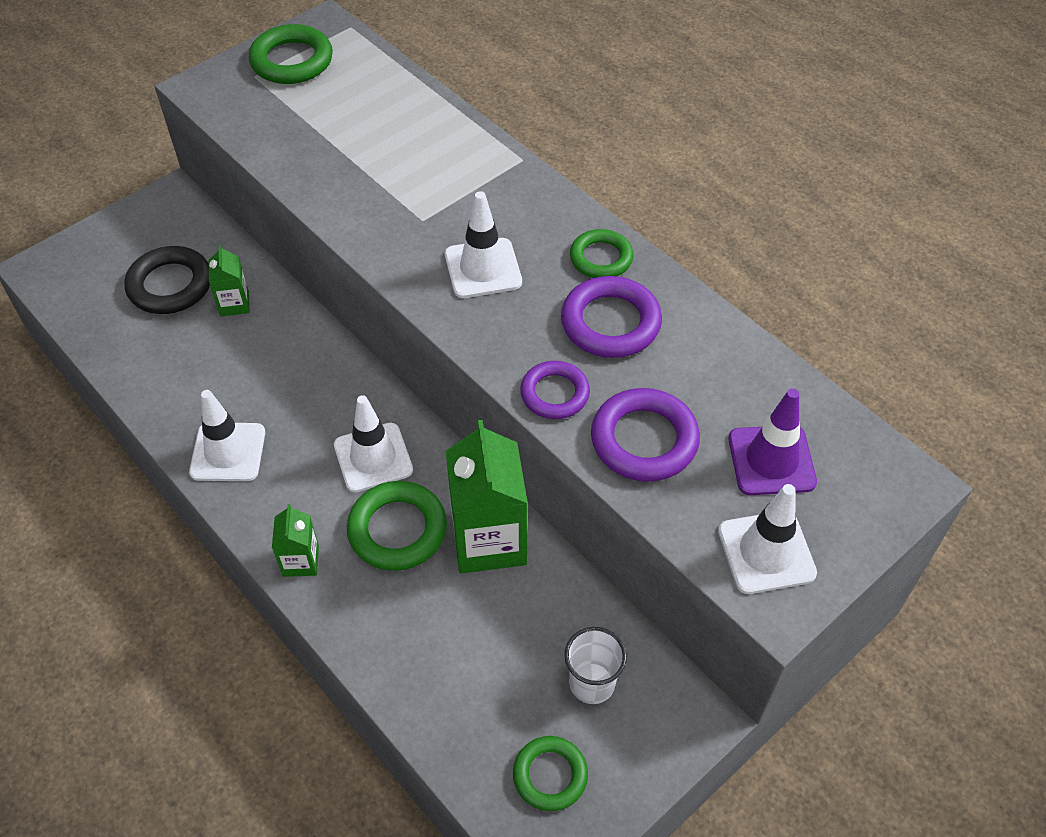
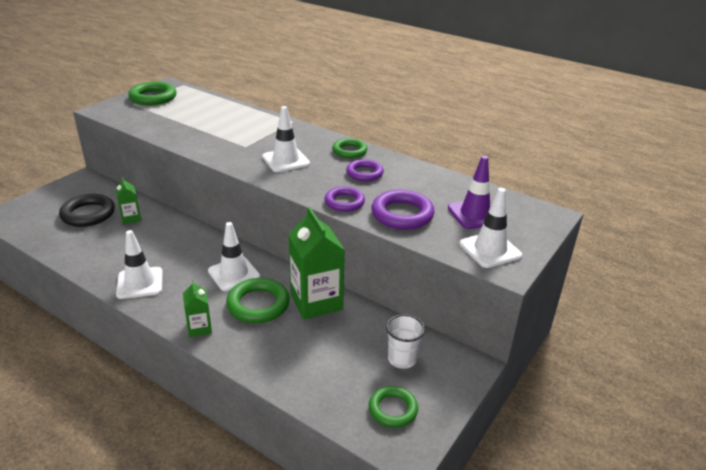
camera: 15 degrees left, 20 degrees down
purple ring [561,276,662,358] -> purple ring [346,159,384,181], size x0.66

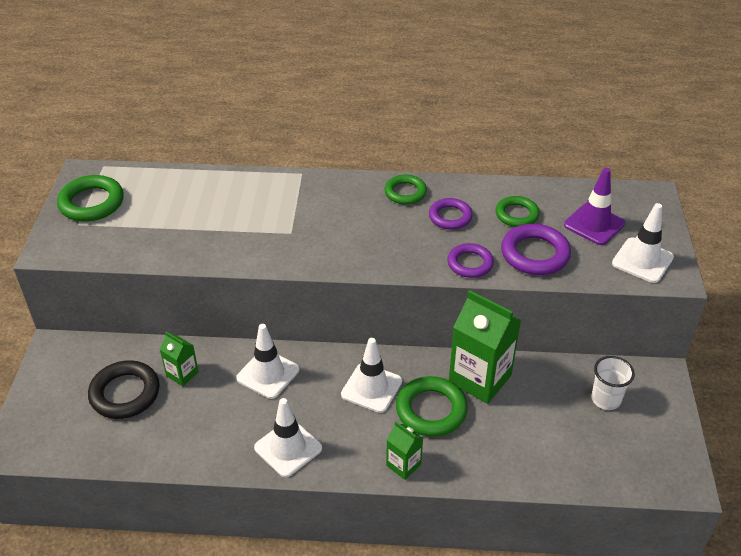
camera: 30 degrees left, 10 degrees up
white traffic cone [262,106,310,172] -> white traffic cone moved to [236,324,299,399]
green ring [369,386,418,428] -> green ring moved to [496,196,539,227]

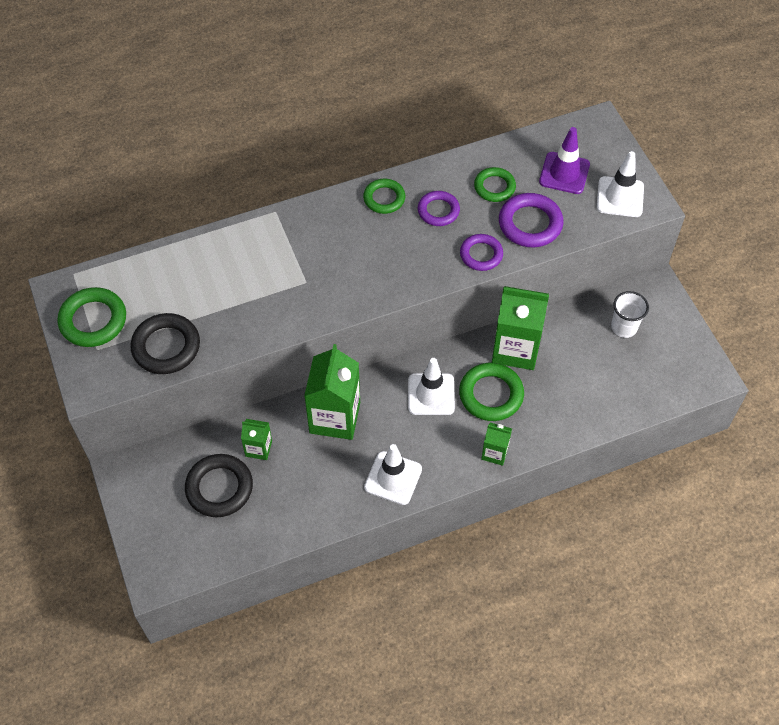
camera: 25 degrees left, 15 degrees up
white traffic cone [236,324,299,399] -> green carton [304,344,360,440]
none -> black ring [130,313,200,374]

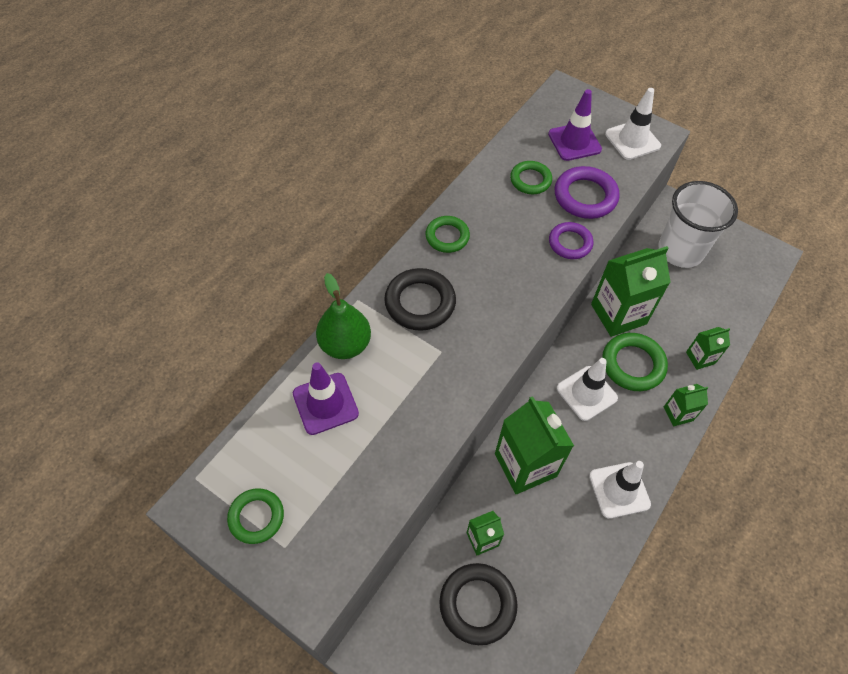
camera: 35 degrees left, 0 degrees up
green ring [57,287,126,347] -> green ring [227,488,284,544], size x0.66
black ring [130,313,200,374] -> black ring moved to [384,268,456,331]
purple ring [418,191,460,226] -> none
white cup [611,291,649,338] -> white cup [658,181,738,268], size x1.86
none -> purple traffic cone [293,363,359,435]
none -> green pear [316,273,371,359]
none -> green carton [686,327,730,370]

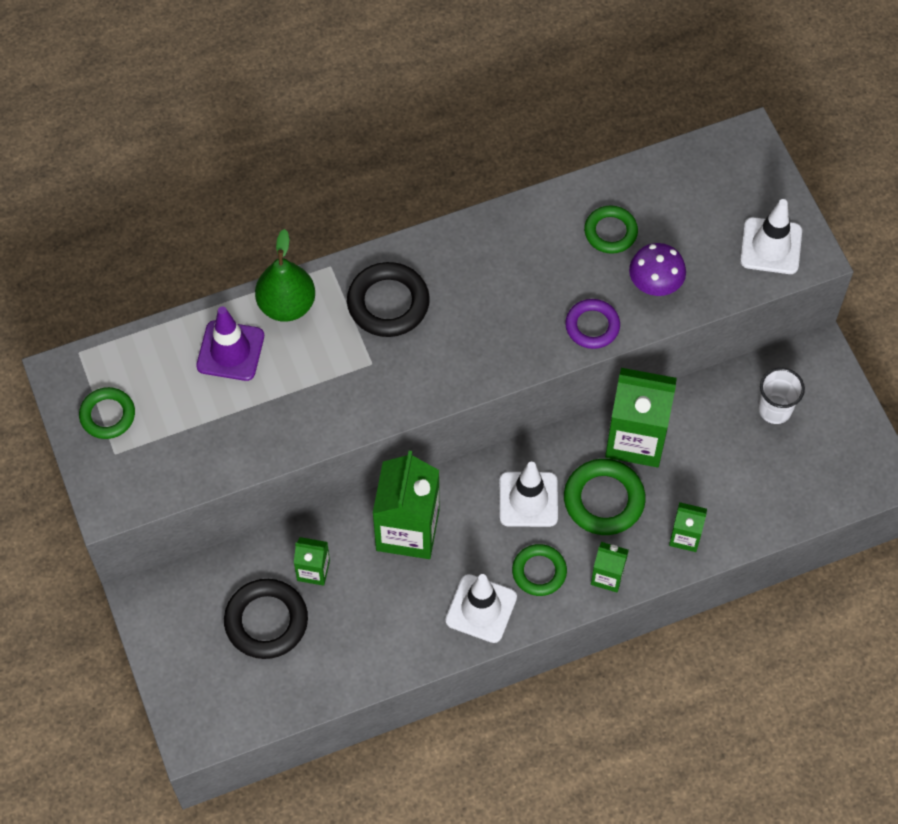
camera: 35 degrees right, 5 degrees up
green ring [426,216,470,253] -> green ring moved to [512,544,567,596]
purple traffic cone [548,89,602,161] -> none
purple ring [555,166,619,219] -> purple mushroom [629,243,686,296]
white cup [658,181,738,268] -> white cup [758,368,805,424], size x0.54

